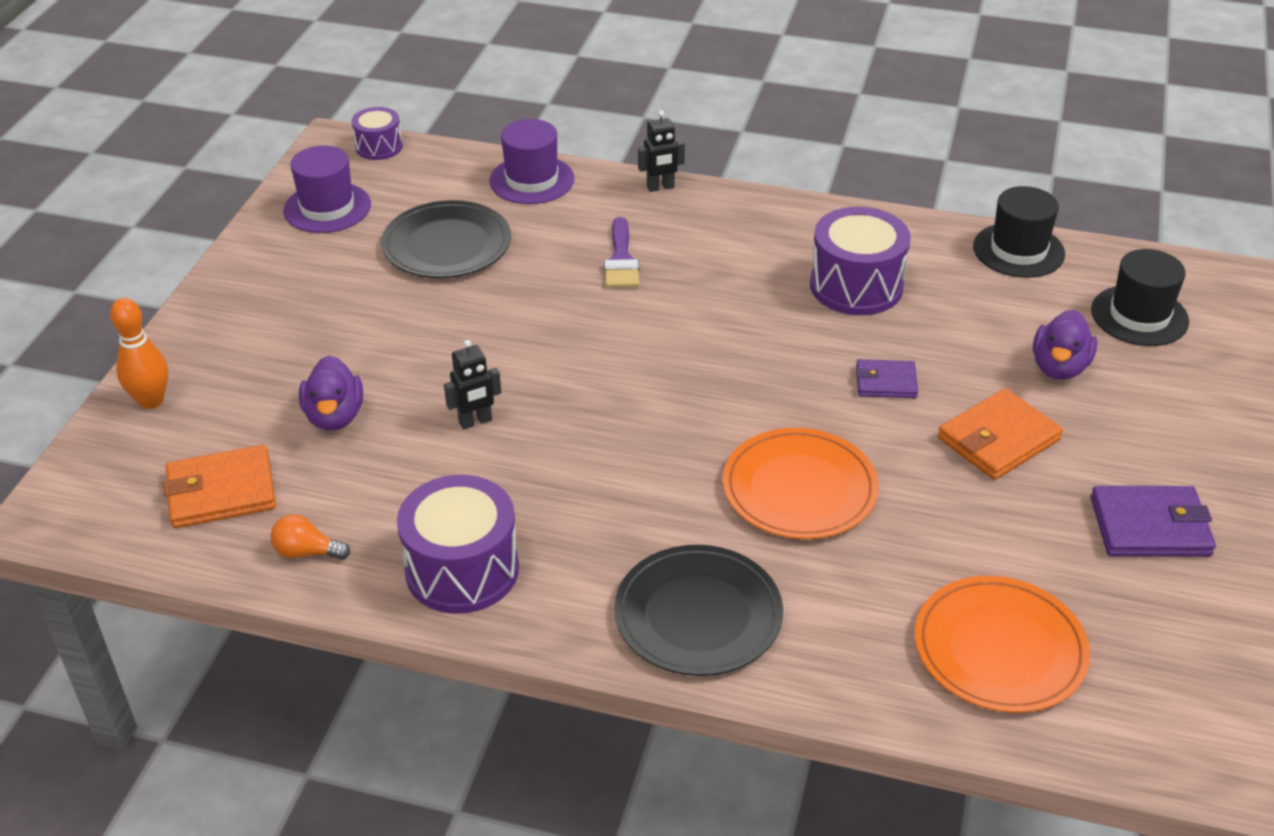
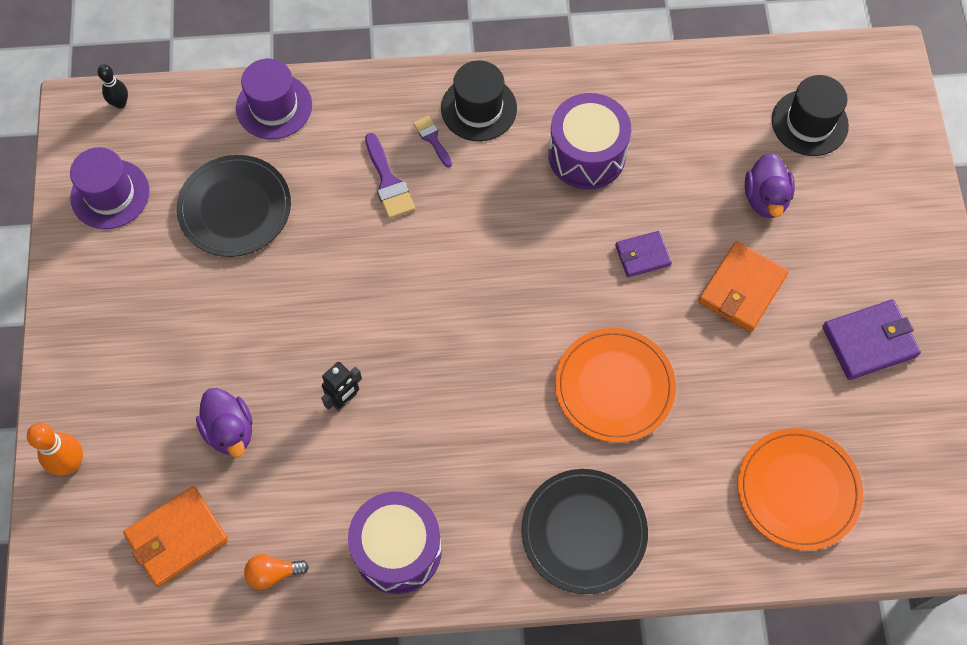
camera: 20 degrees left, 25 degrees up
purple drum [352,107,403,160] -> black bowling pin [97,65,128,109]
black robot [638,110,685,192] -> none
black hat [973,186,1065,278] -> black hat moved to [441,61,517,141]
none -> purple brush [413,116,452,167]

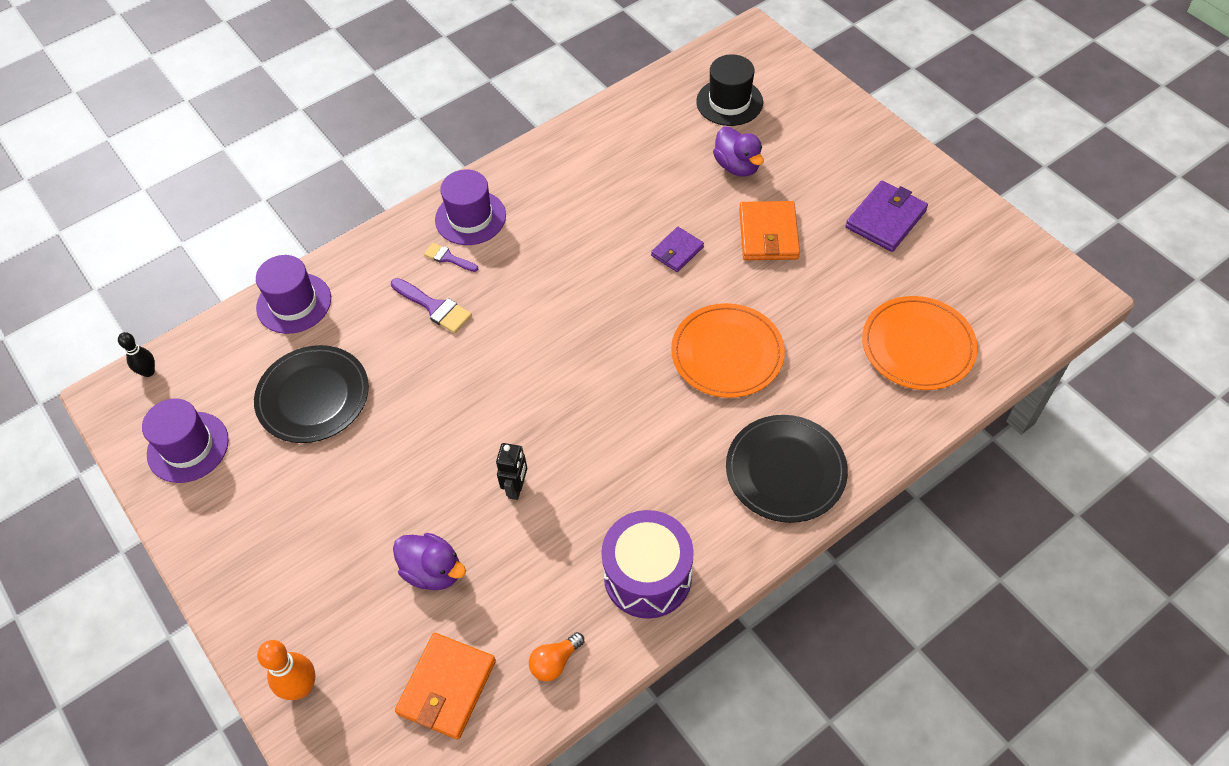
camera: 30 degrees left, 10 degrees down
black hat [441,61,517,141] -> purple hat [435,170,506,245]
purple drum [548,93,631,189] -> none

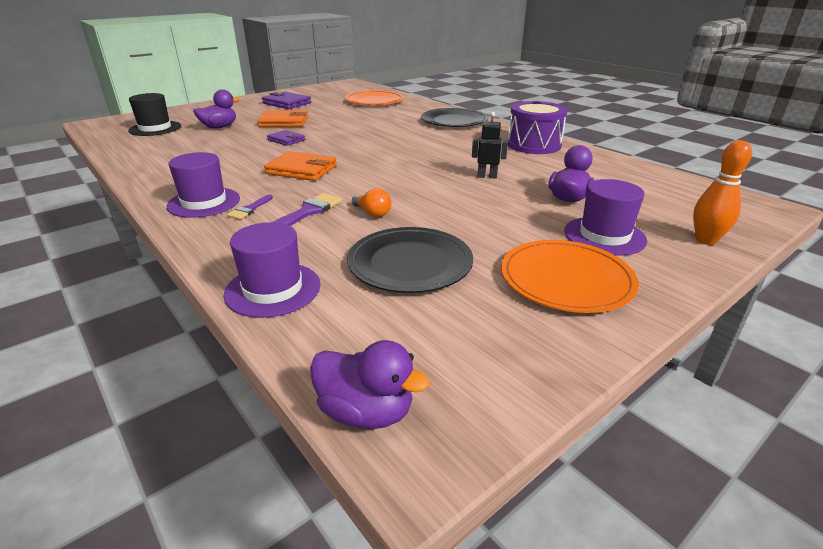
camera: 95 degrees left, 25 degrees down
black bowling pin [118,332,155,377] -> purple duck [310,340,430,429]
purple hat [142,398,229,483] -> purple hat moved to [564,179,647,256]
orange wallet [395,633,496,739] -> orange wallet moved to [264,151,337,181]
orange light bulb [529,632,584,681] -> orange light bulb moved to [352,188,391,217]
orange plate [671,303,785,398] -> orange plate moved to [501,240,639,313]

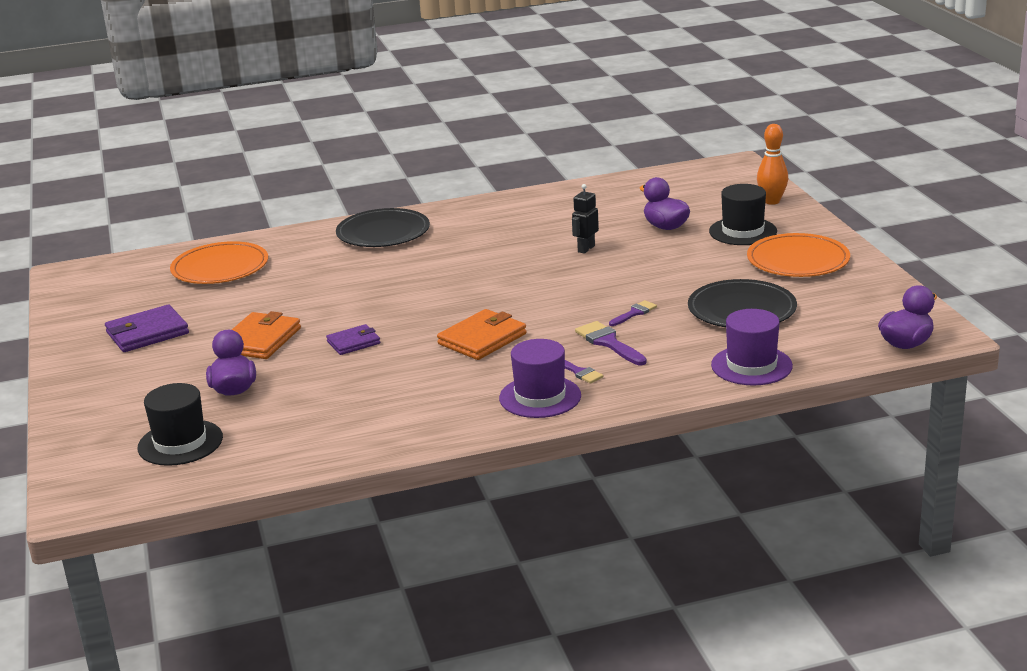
camera: 65 degrees left, 5 degrees down
orange light bulb [352,188,391,217] -> purple brush [609,300,657,326]
purple drum [508,101,568,154] -> none
purple hat [564,179,647,256] -> black hat [709,184,777,245]

